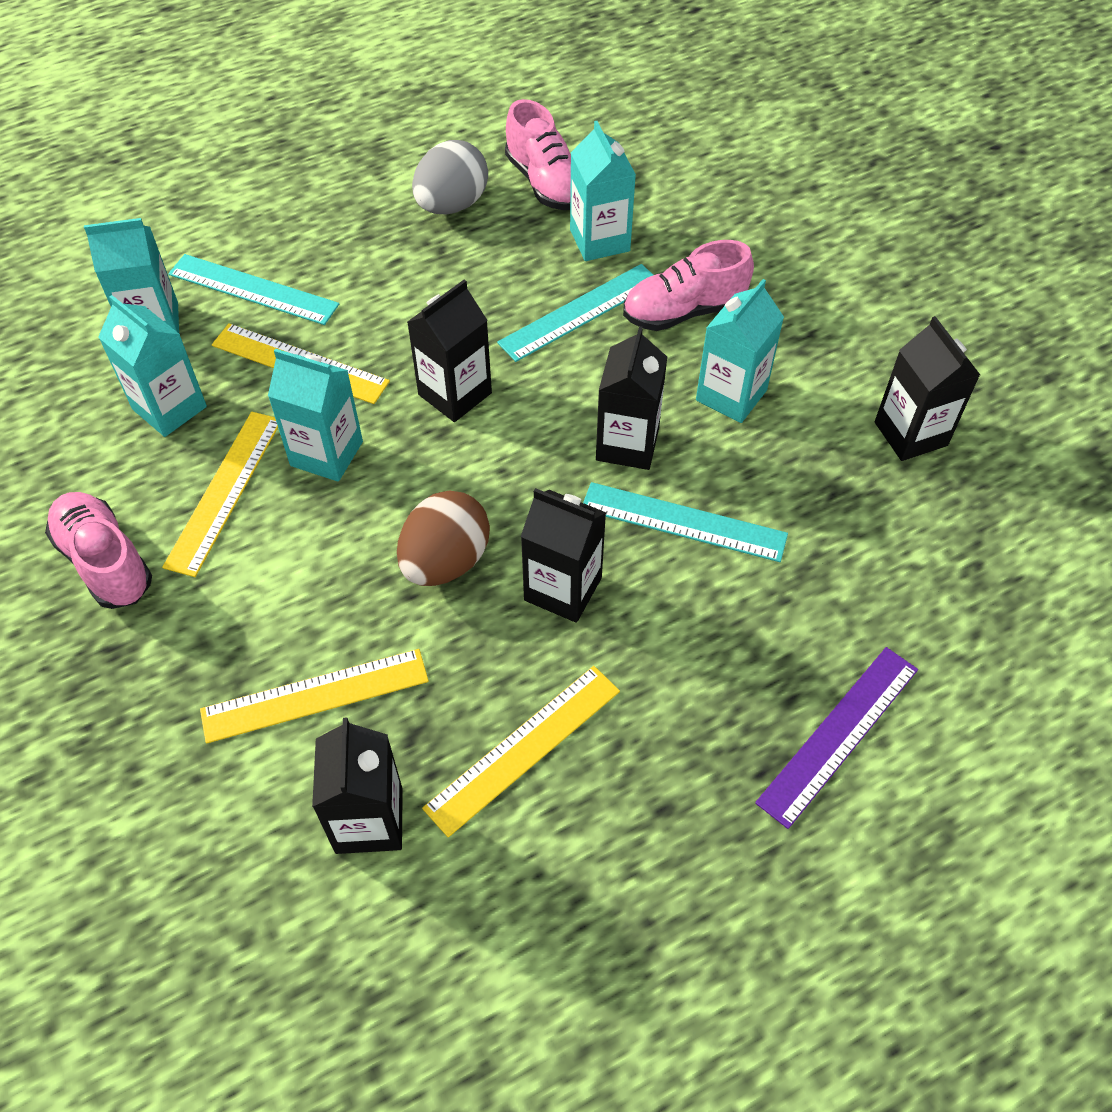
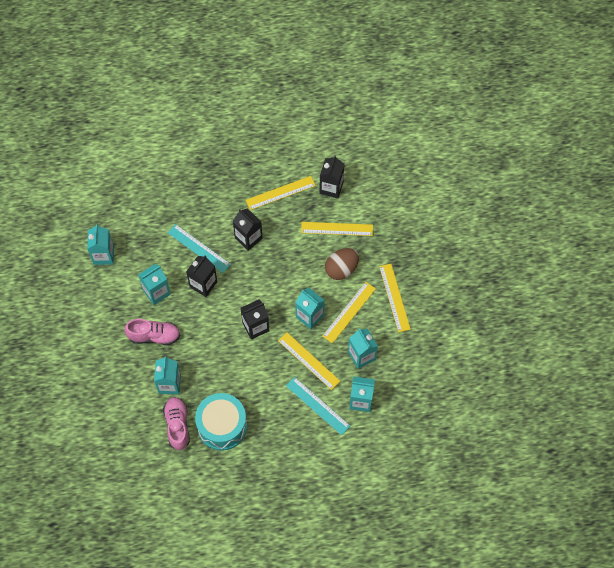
camera: 160 degrees left, 10 degrees up
pink shoe [45,492,152,609] -> yellow ruler [379,264,411,332]
brown egg [397,490,490,586] -> brown egg moved to [325,248,359,280]
grey egg [412,140,488,214] -> turquoise drum [195,393,247,451]
turquoise ruler [497,264,653,362] -> none
purple ruler [755,647,918,829] -> none
black carton [875,316,980,461] -> turquoise carton [87,224,114,265]

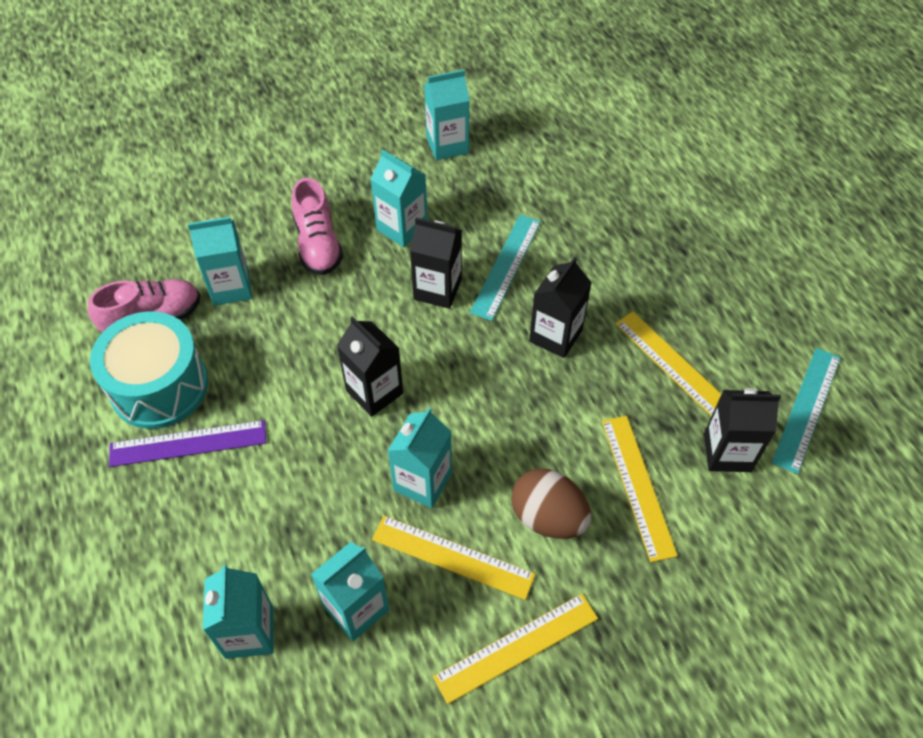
camera: 75 degrees right, 10 degrees down
yellow ruler [278,332,340,390] -> none
turquoise ruler [286,377,350,435] -> turquoise ruler moved to [772,348,841,474]
none -> purple ruler [109,420,266,467]

